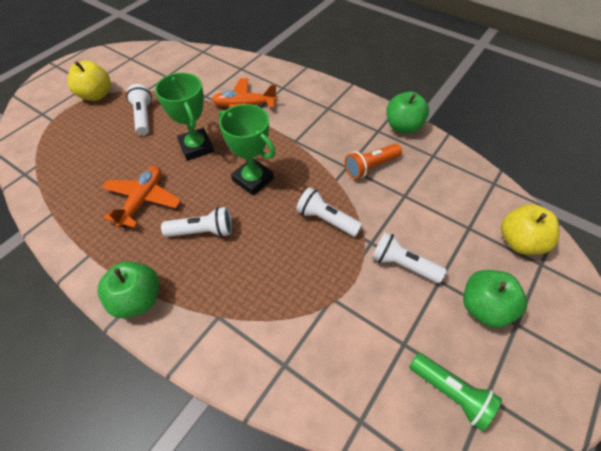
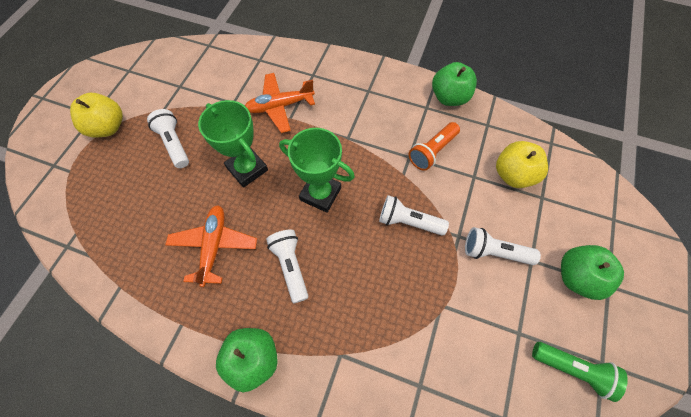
camera: 15 degrees left, 10 degrees up
white flashlight [161,207,232,237] -> white flashlight turned 90 degrees counterclockwise [266,230,308,303]
yellow apple [501,204,560,255] -> yellow apple moved to [496,141,548,188]

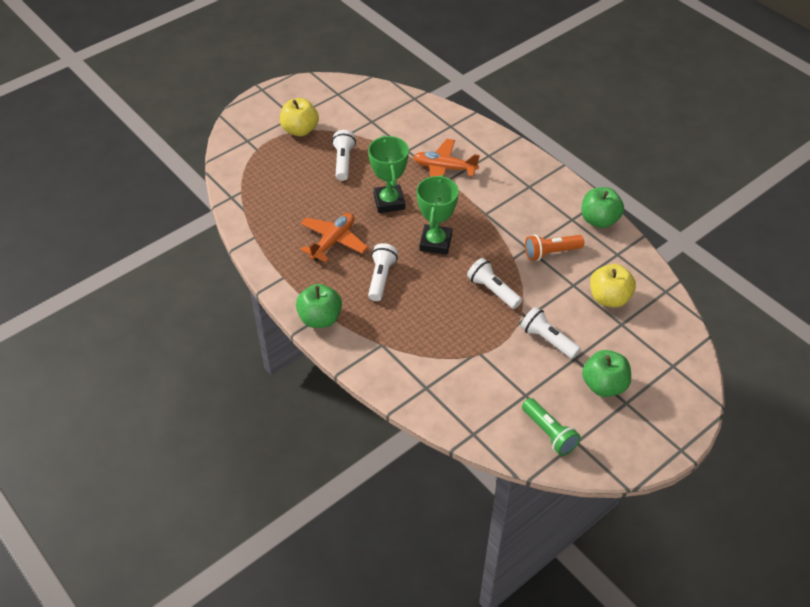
camera: 30 degrees right, 15 degrees down
green trophy [279,128,355,213] -> green trophy turned 45 degrees clockwise [417,175,459,255]

